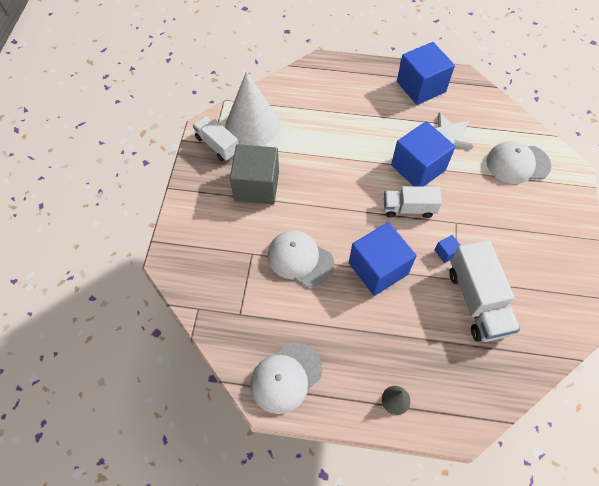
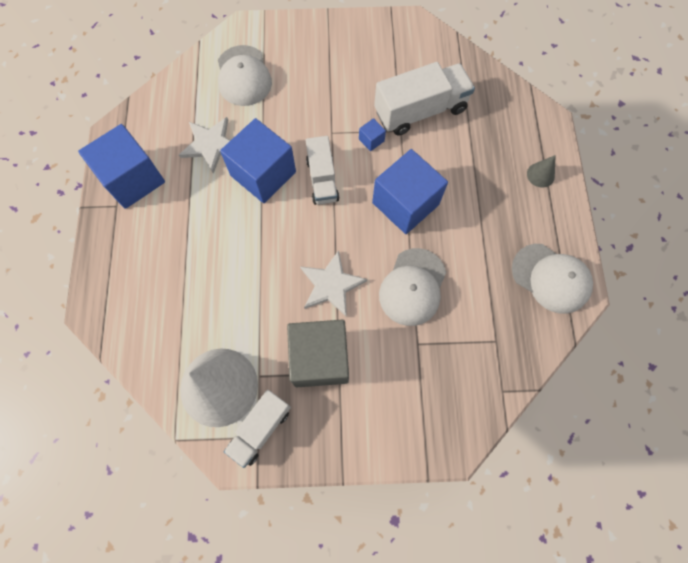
camera: 100 degrees left, 10 degrees up
none -> white star [300,250,367,317]

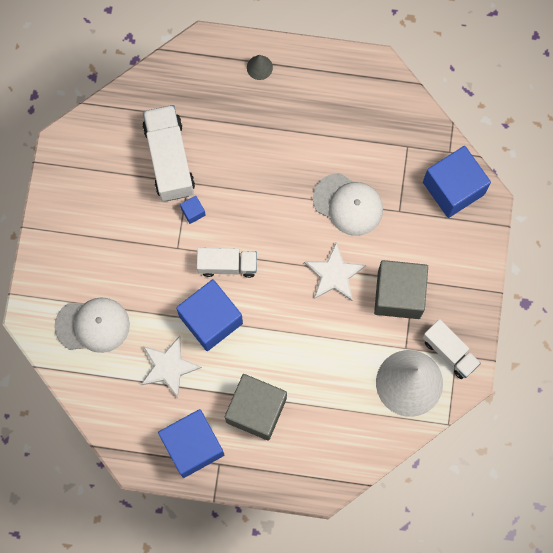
camera: 80 degrees left, 5 degrees up
blue cube [372,149,448,234] -> blue cube moved to [423,146,491,218]
white cap [512,244,593,314] -> none
none -> grey cube [225,374,287,441]

